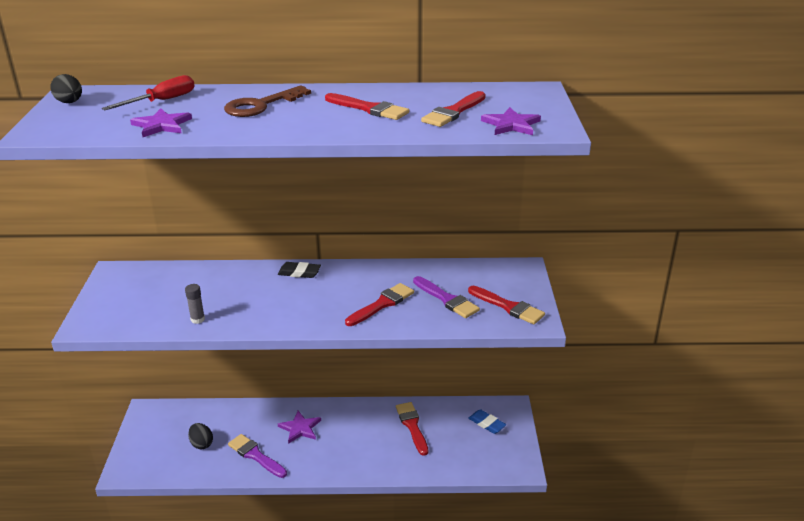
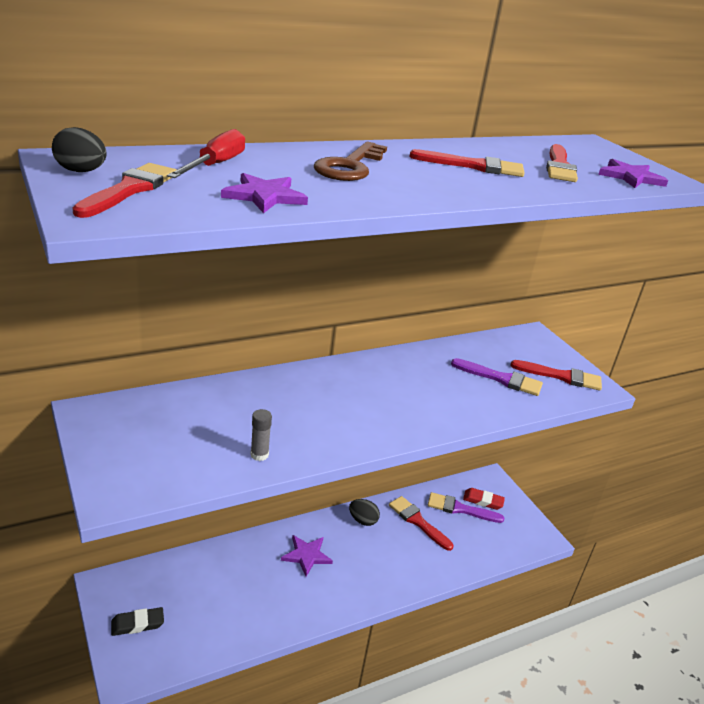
camera: 30 degrees left, 0 degrees up
black egg [188,423,213,449] -> black egg moved to [349,499,380,526]
purple brush [228,434,287,478] -> purple brush moved to [428,492,504,523]
black eraser [278,262,321,278] -> black eraser moved to [111,607,164,636]
red brush [345,283,414,326] -> red brush moved to [72,163,177,218]
blue eraser [468,409,506,434] -> red eraser [463,488,505,510]

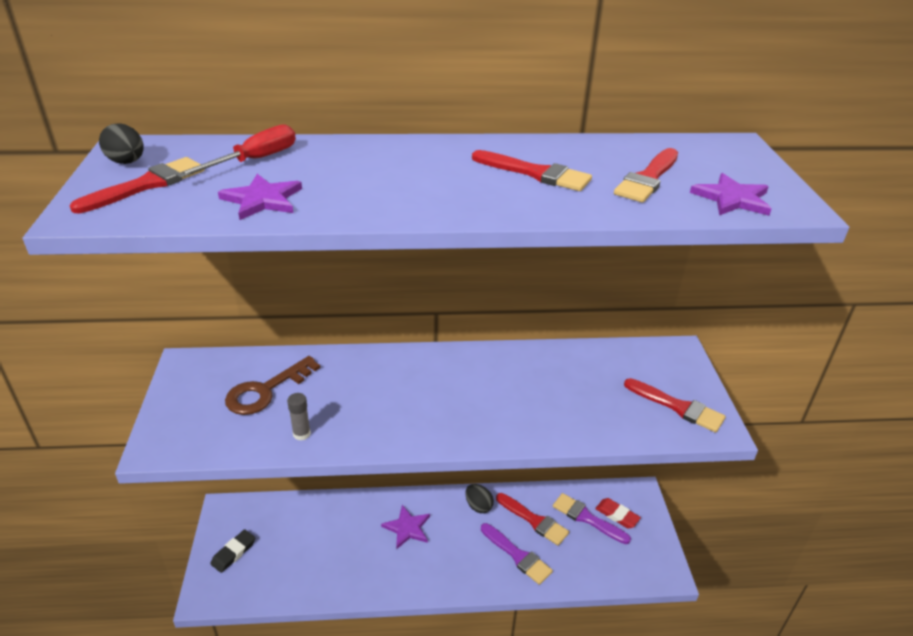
camera: 25 degrees right, 5 degrees up
black eraser [111,607,164,636] -> black eraser turned 60 degrees counterclockwise [210,529,255,573]
brown key [314,141,387,181] -> brown key moved to [225,356,320,415]
red brush [389,496,454,551] -> red brush turned 150 degrees clockwise [496,493,569,546]
purple brush [451,358,543,396] -> purple brush moved to [481,523,553,585]

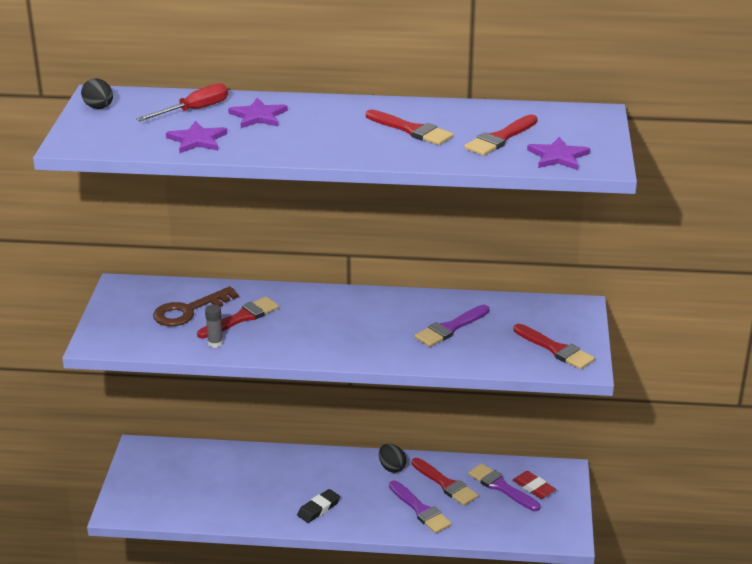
camera: 10 degrees right, 5 degrees down
red brush [70,157,205,213] -> red brush moved to [197,297,279,339]
black eraser [210,529,255,573] -> black eraser moved to [297,489,340,523]
purple star [381,505,430,549] -> purple star moved to [228,98,288,128]
none -> purple brush [415,305,489,347]

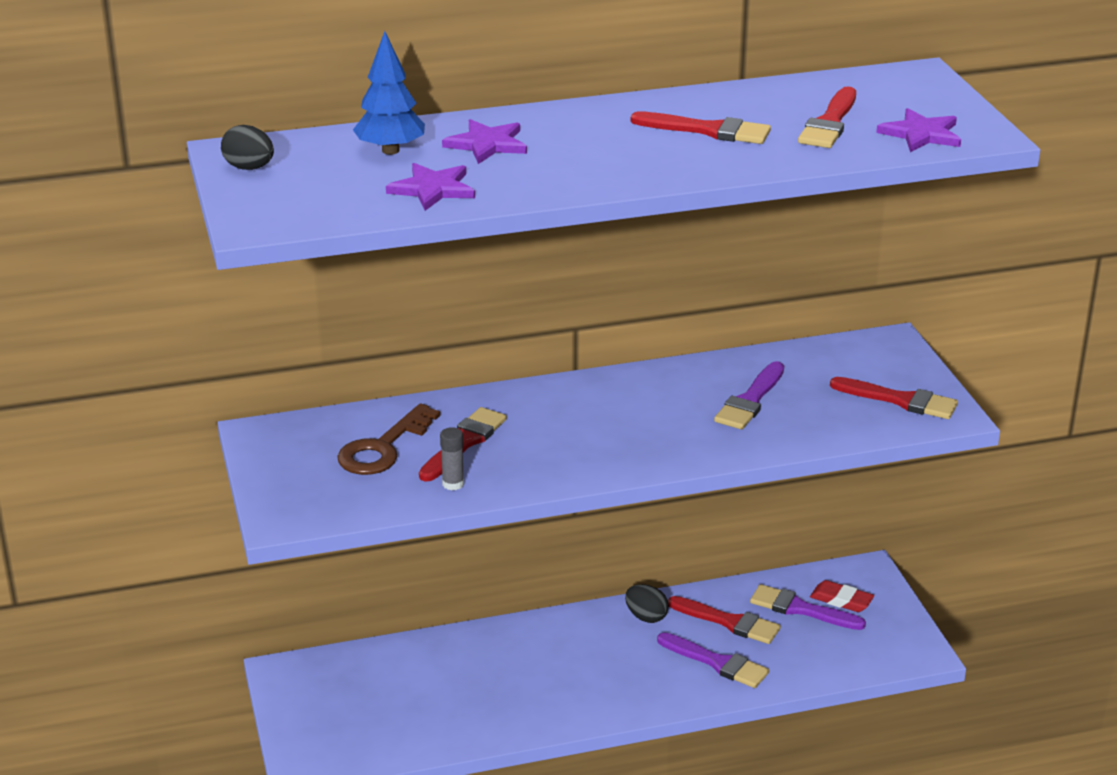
camera: 20 degrees left, 0 degrees up
red screwdriver [136,83,228,121] -> blue tree [353,31,425,155]
black eraser [297,489,340,523] -> none

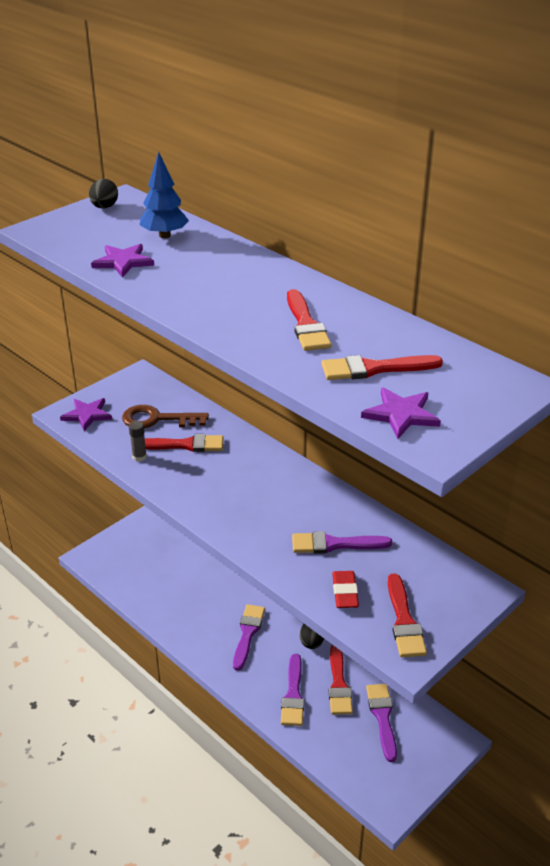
camera: 60 degrees right, 5 degrees up
purple star [442,119,527,164] -> purple star moved to [60,398,112,431]
red eraser [810,580,874,612] -> red eraser moved to [332,571,359,608]
none -> purple brush [233,604,265,671]

